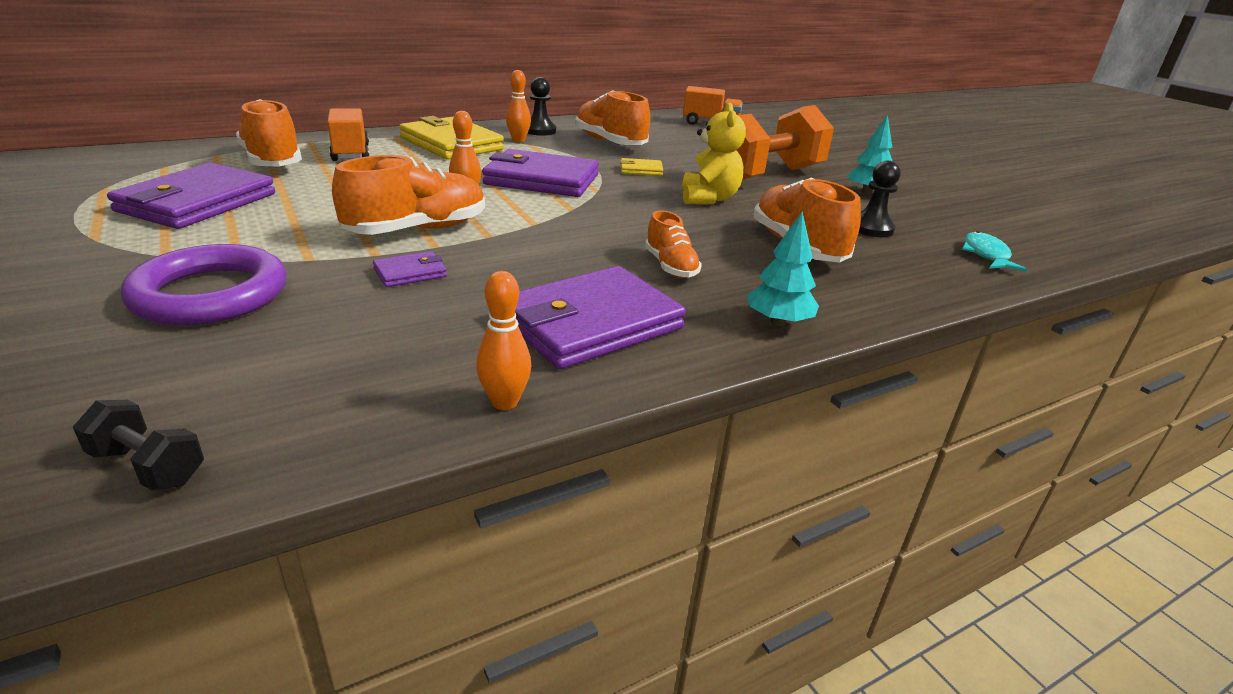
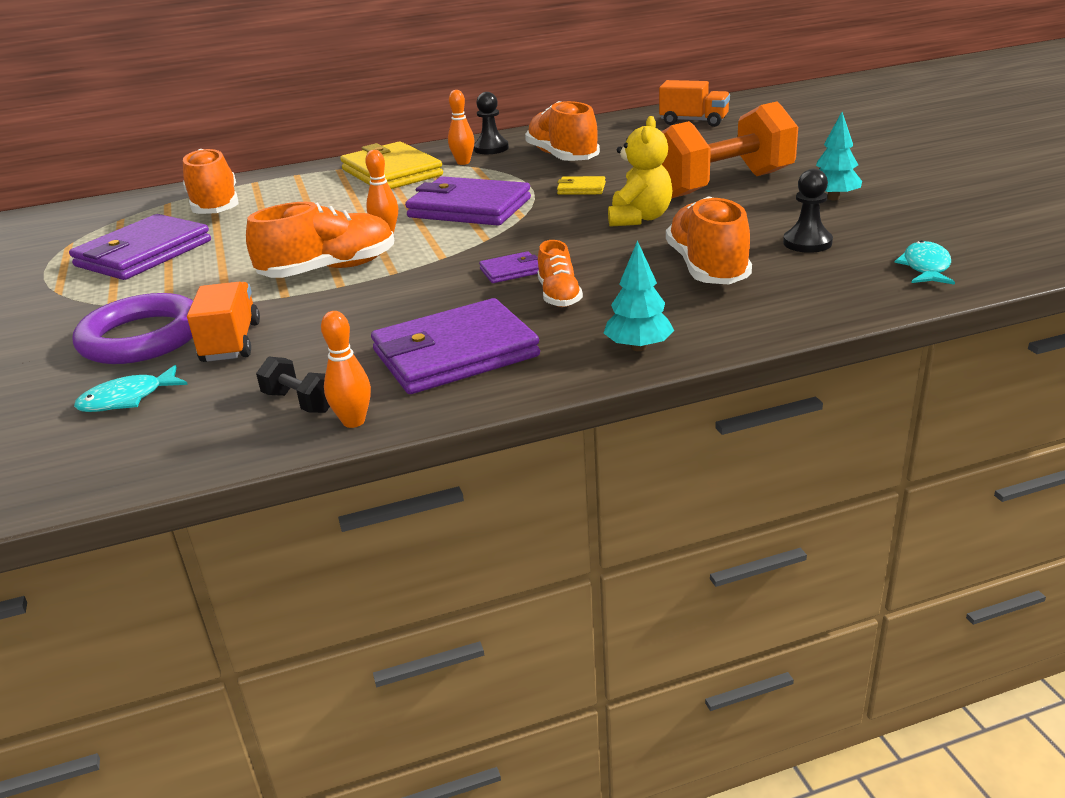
camera: 15 degrees right, 0 degrees up
black dumbbell [73,400,204,491] -> black dumbbell moved to [256,356,330,413]
orange truck [327,108,369,161] -> orange truck moved to [187,282,260,362]
purple wallet [373,251,447,287] -> purple wallet moved to [479,251,539,283]
none -> turquoise fish [74,365,188,412]

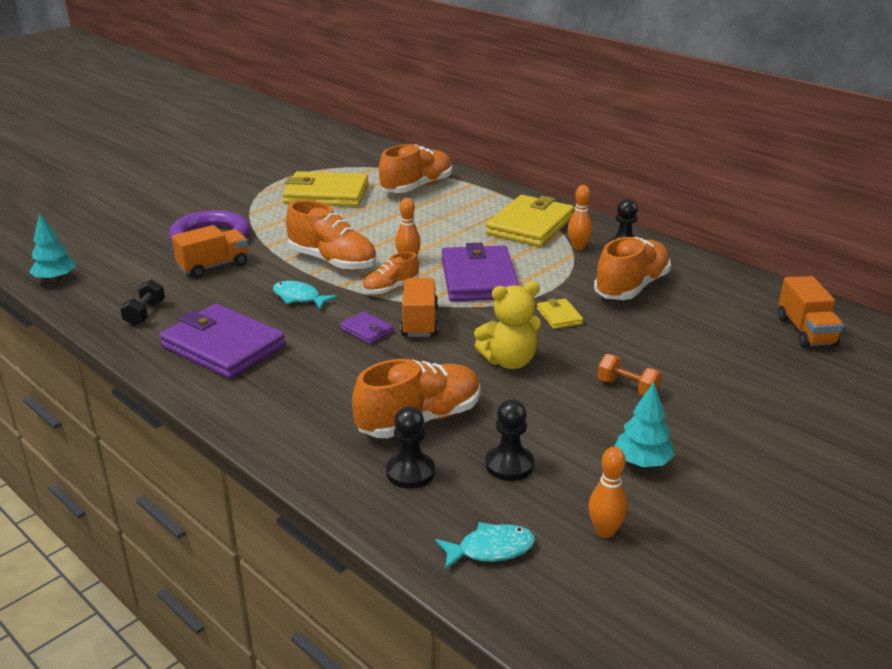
camera: 60 degrees right, 0 degrees up
purple wallet [69,214,211,280] -> yellow wallet [283,171,368,207]
turquoise fish [74,365,188,412] -> turquoise fish moved to [273,281,337,309]
orange bowling pin [321,311,371,428] -> orange bowling pin moved to [588,447,628,538]
orange shoe [537,240,583,307] -> orange shoe moved to [362,252,419,295]
turquoise tree [604,240,674,351] -> turquoise tree moved to [29,213,76,282]
orange dumbbell [661,101,798,199] -> orange dumbbell [597,354,662,395], size x0.40
none -> black pawn [386,406,435,489]
none -> orange truck [400,278,438,337]

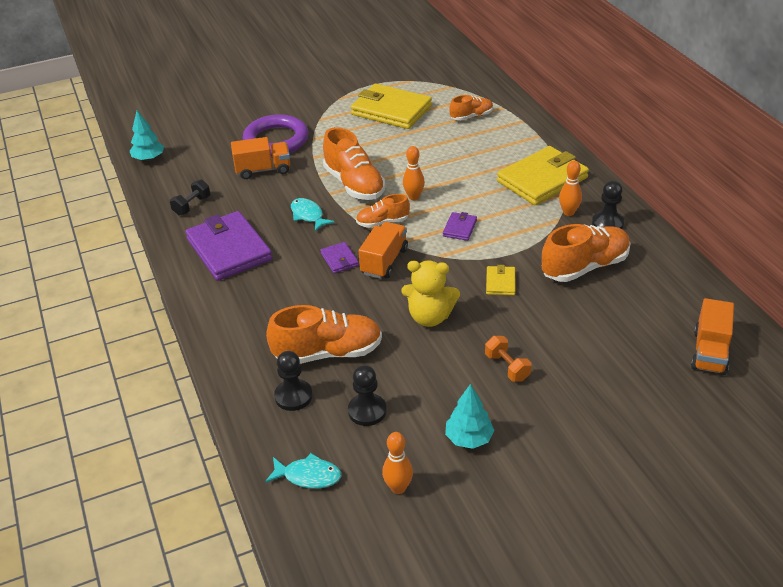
camera: 25 degrees right, 10 degrees up
orange shoe [379,144,452,193] -> orange shoe [449,95,493,121], size x0.57
purple wallet [442,243,519,302] -> purple wallet [443,212,477,241], size x0.45

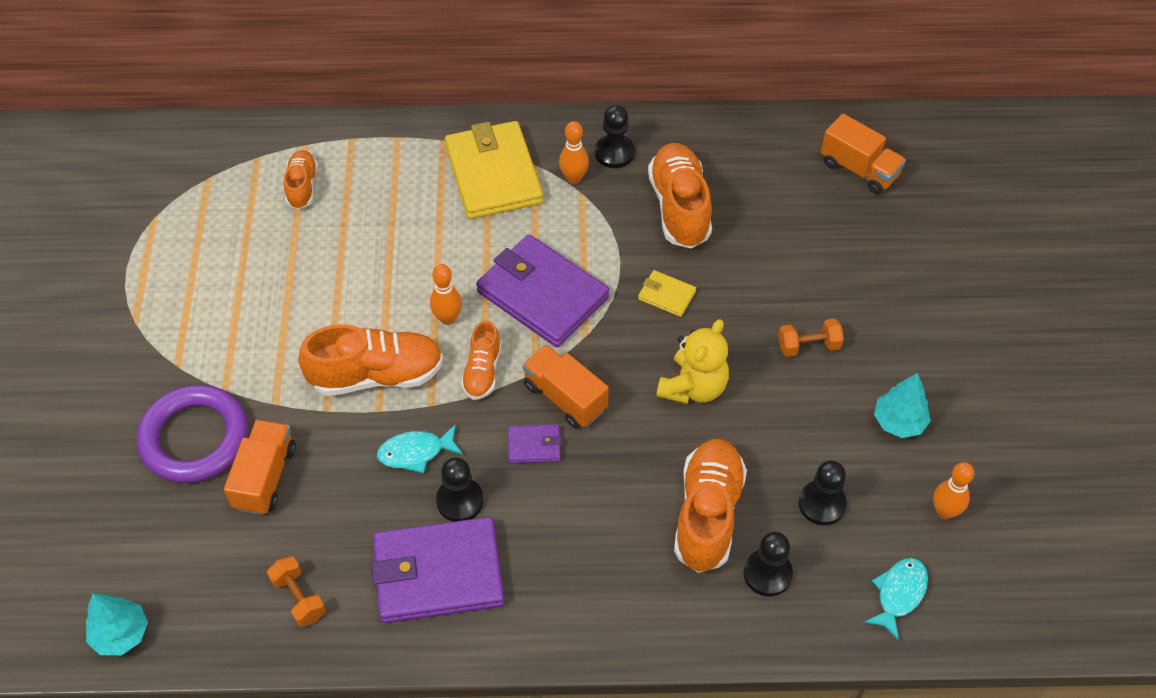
camera: 70 degrees left, 15 degrees up
black dumbbell [170,180,210,216] -> orange dumbbell [267,556,326,627]
yellow wallet [351,84,432,129] -> none
purple wallet [443,212,477,241] -> purple wallet [476,234,609,347], size x2.24
none -> black pawn [436,457,484,522]

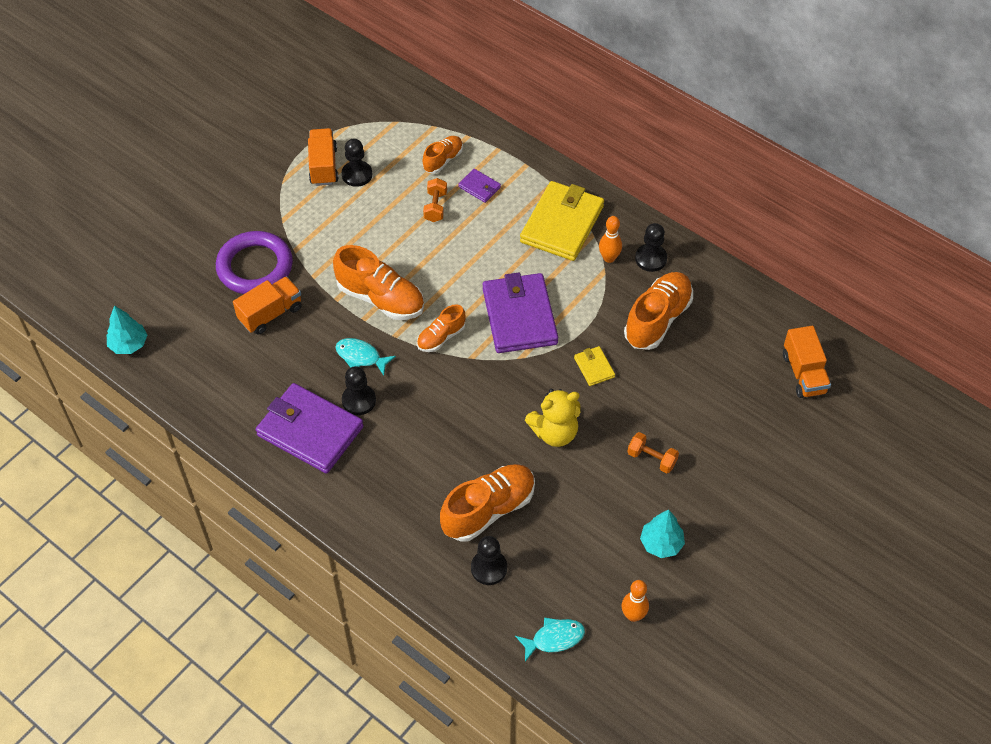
camera: 40 degrees right, 0 degrees up
orange dumbbell [267,556,326,627] -> orange dumbbell moved to [423,178,447,222]
orange bowling pin [430,264,462,325] -> none
purple wallet [508,424,562,463] -> purple wallet moved to [458,169,501,203]
orange truck [522,344,609,429] -> orange truck moved to [308,128,339,186]
black pawn [798,461,847,525] -> black pawn moved to [342,139,372,187]

